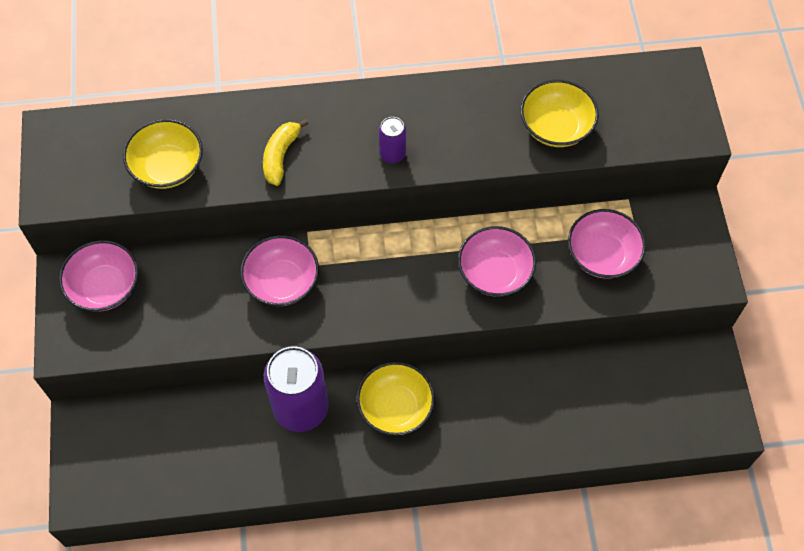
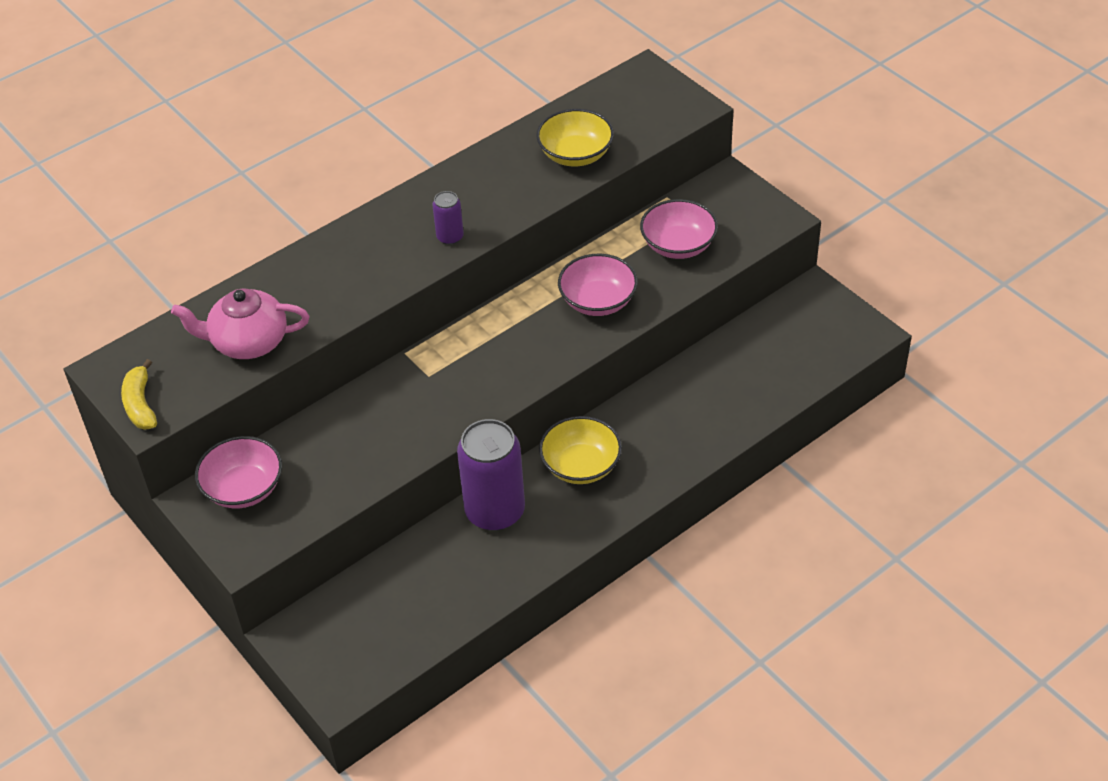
camera: 30 degrees left, 15 degrees down
yellow bowl [123,119,203,189] -> pink teapot [171,289,309,359]
pink bowl [240,235,319,306] -> none
yellow banana [263,119,309,186] -> yellow banana moved to [121,359,157,430]

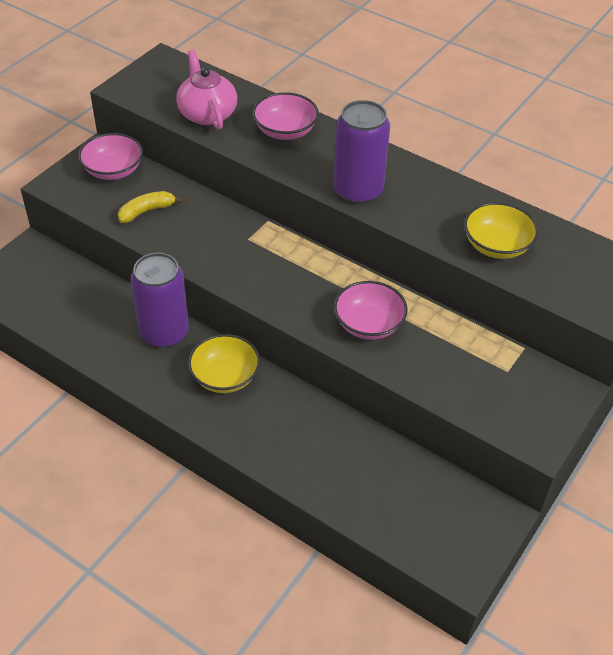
camera: 70 degrees right, 0 degrees up
yellow banana [121,359,157,430] -> yellow banana moved to [118,191,183,223]
purple can [432,191,464,245] -> purple can [333,100,390,204], size x2.11
pink bowl [640,199,718,259] -> pink bowl moved to [253,92,319,140]

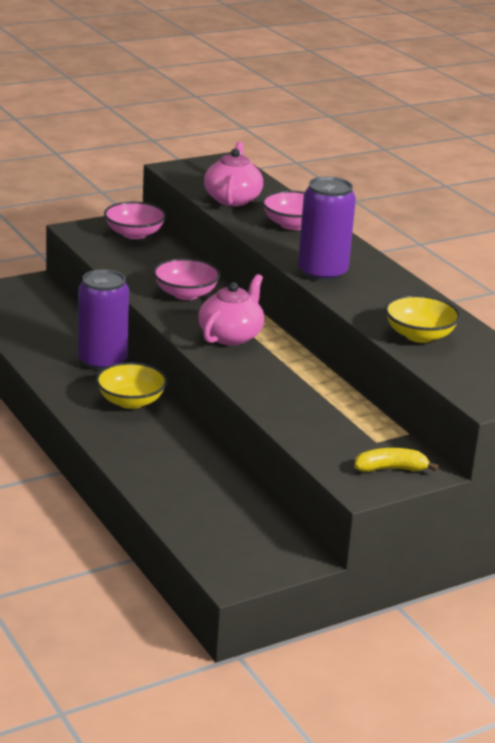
camera: 25 degrees right, 20 degrees down
yellow banana [118,191,183,223] -> yellow banana moved to [354,448,439,472]
pink bowl [334,281,408,340] -> pink bowl moved to [153,258,220,300]
none -> pink teapot [198,274,264,346]

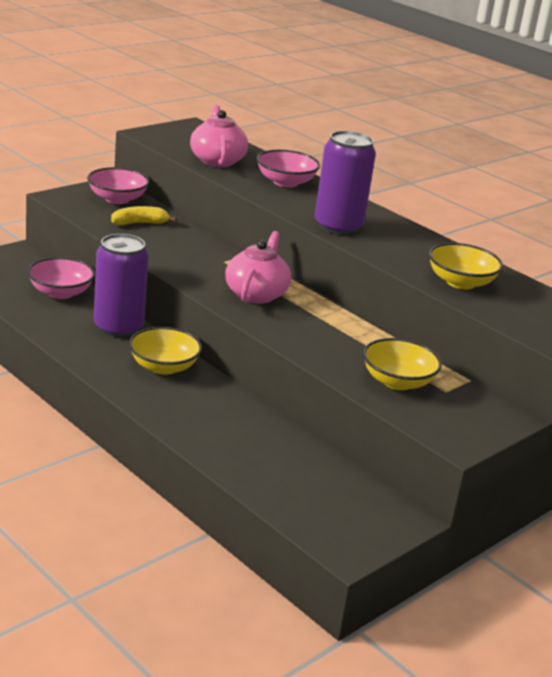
camera: 15 degrees left, 0 degrees up
pink bowl [153,258,220,300] -> pink bowl moved to [27,257,95,299]
yellow banana [354,448,439,472] -> yellow banana moved to [111,206,177,226]
none -> yellow bowl [363,338,442,390]

